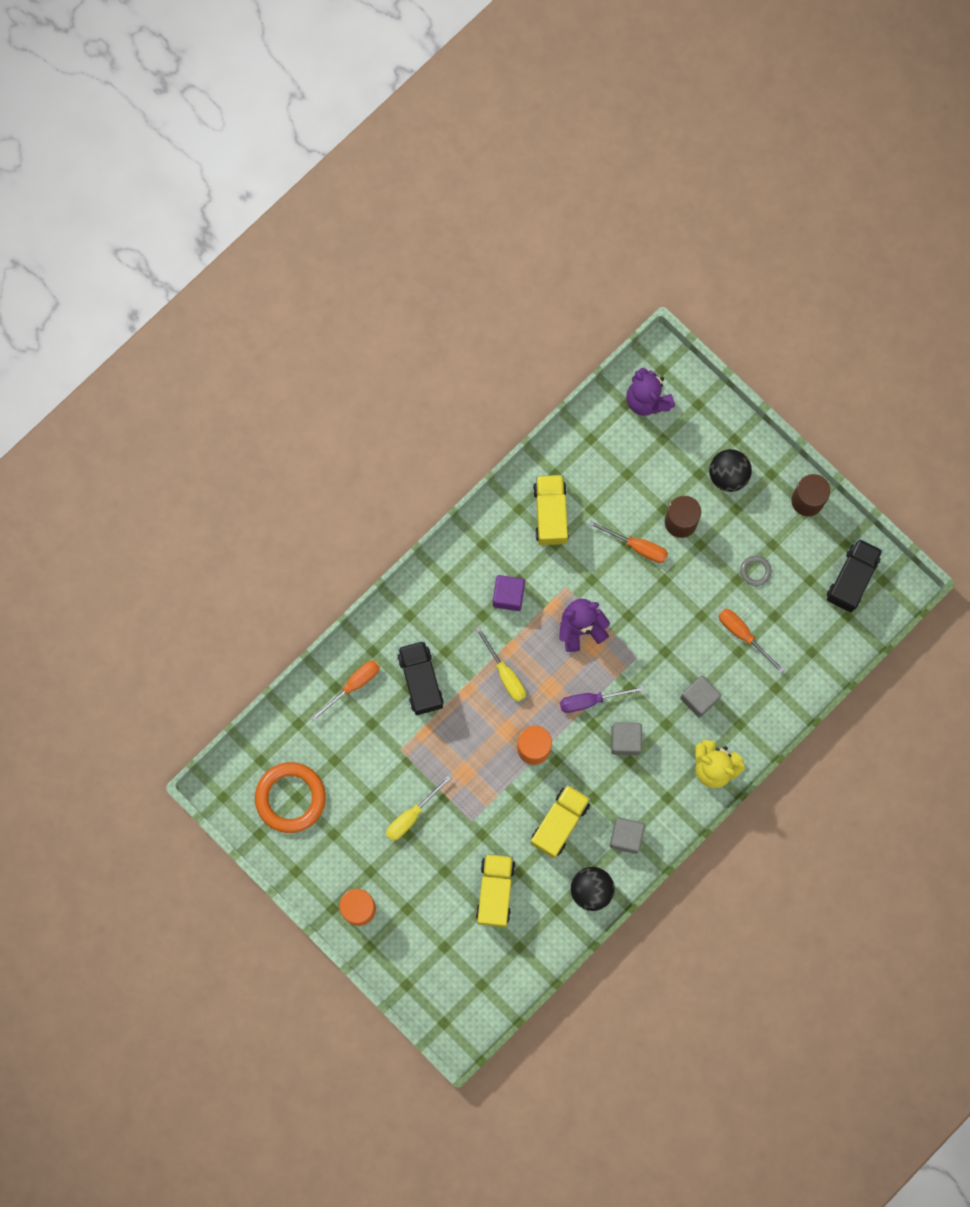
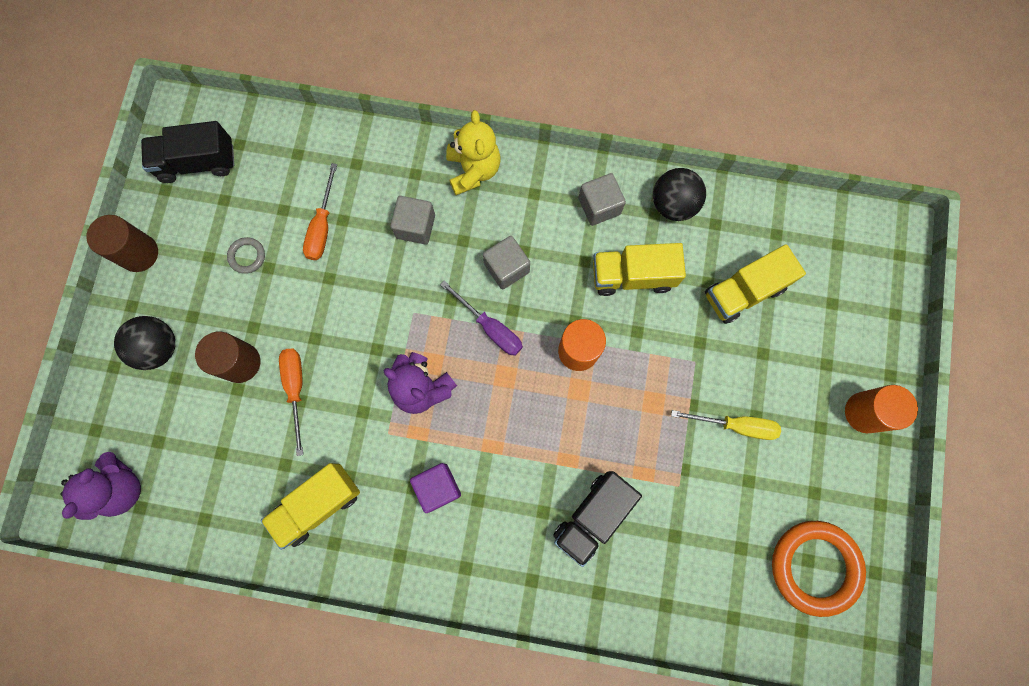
camera: 125 degrees left, 0 degrees up
orange screwdriver [311,660,380,721] -> none
yellow screwdriver [475,627,526,702] -> none

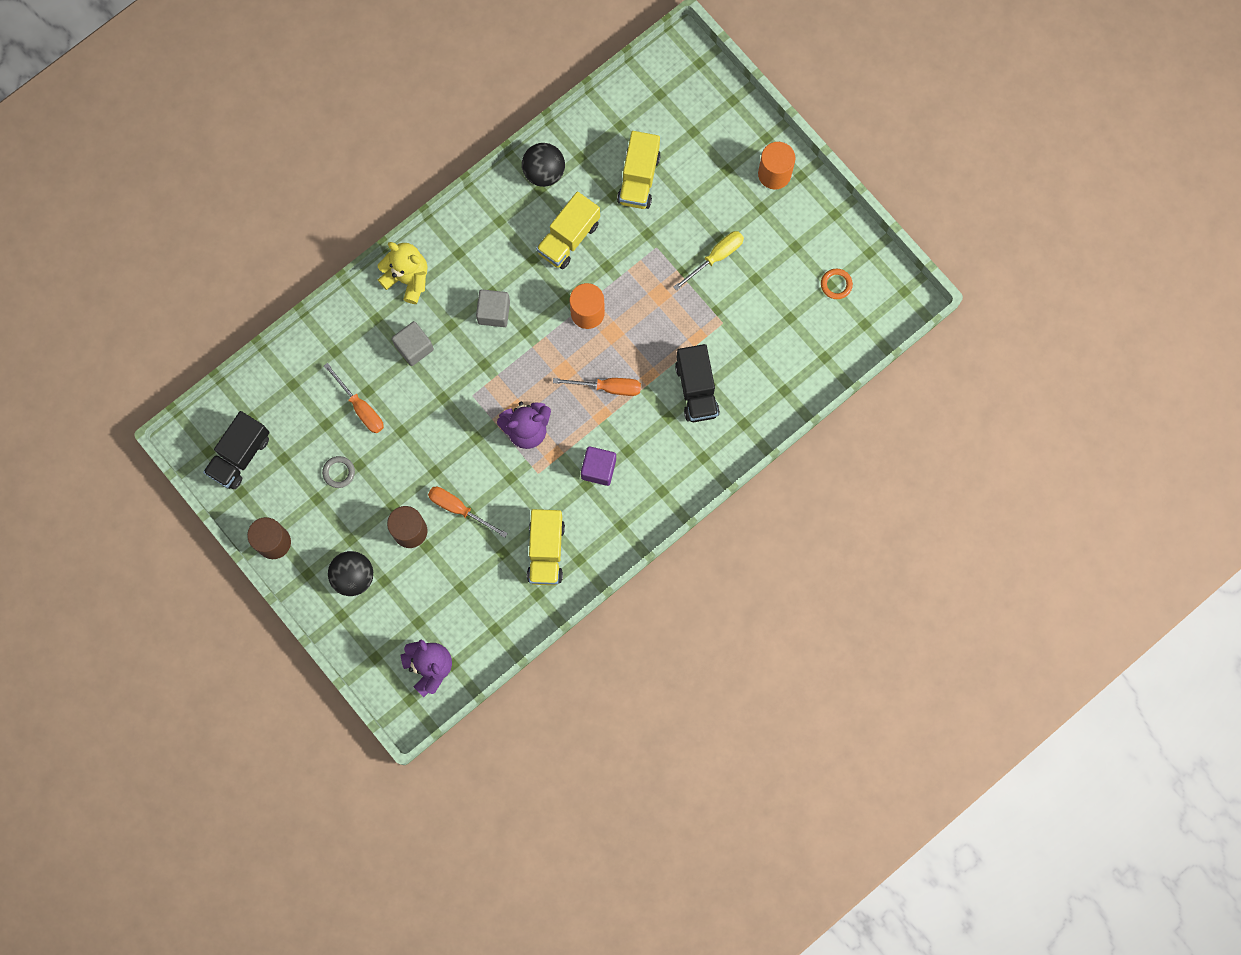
camera: 50 degrees left, 0 degrees up
purple screwdriver [440,281,523,356] -> none
grey cube [578,173,626,226] -> none
orange ring [772,521,866,617] -> orange ring [821,269,853,299], size x0.45
none -> orange screwdriver [553,378,641,396]

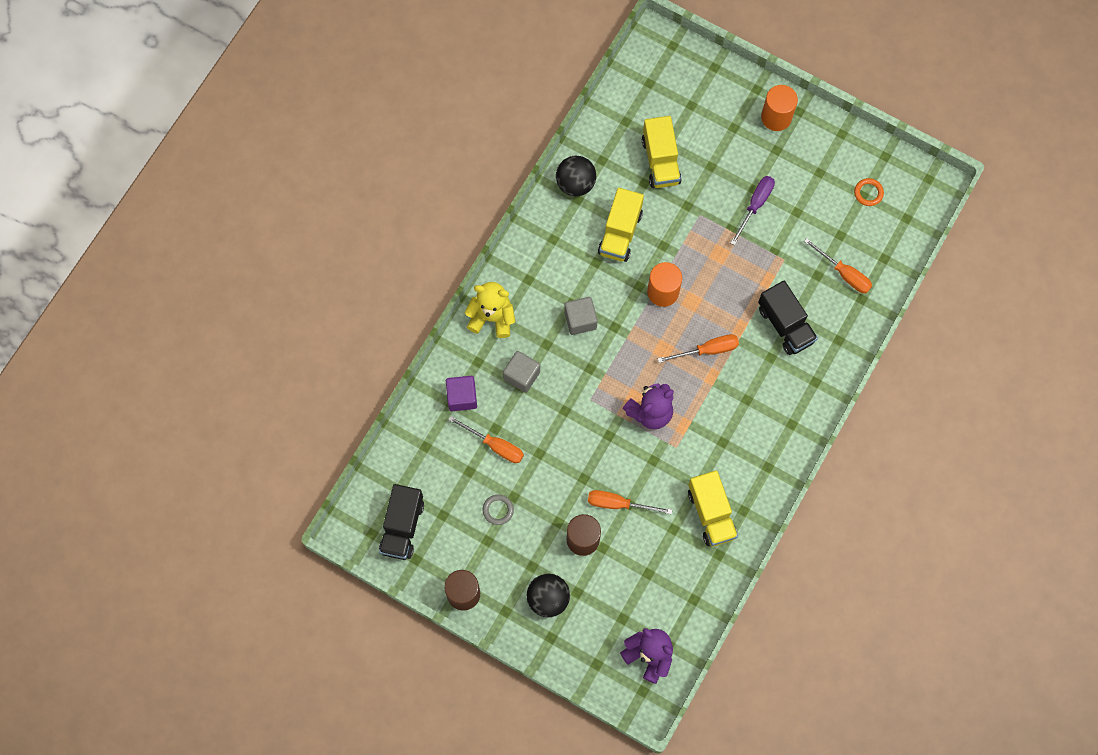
camera: 20 degrees left, 5 degrees down
purple cube [581,446,616,486] -> purple cube moved to [446,376,477,411]
yellow screwdriver [674,231,744,291] -> purple screwdriver [730,176,775,245]
none -> orange screwdriver [804,238,872,293]

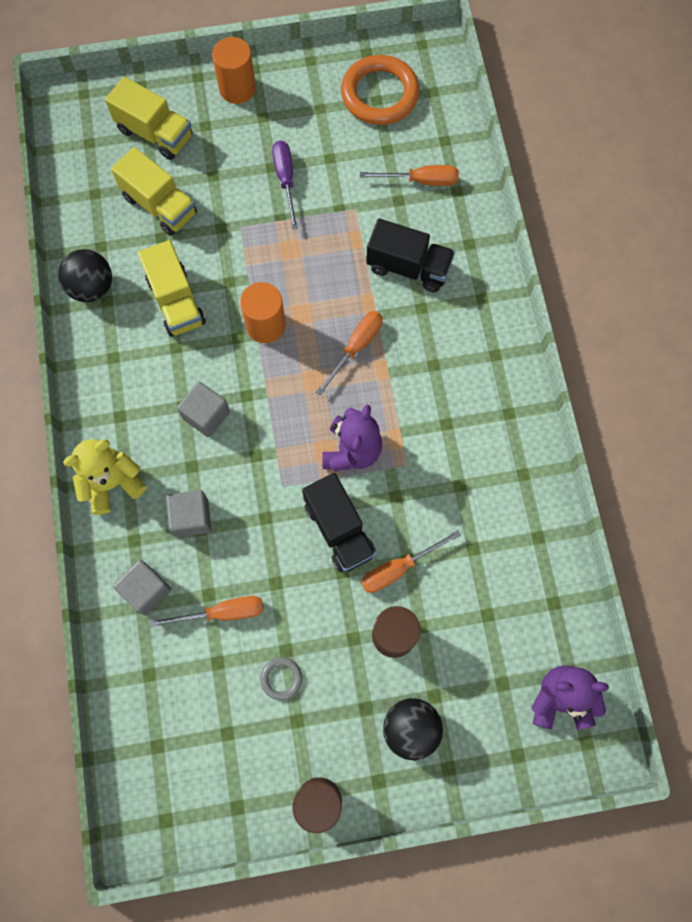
camera: 40 degrees left, 0 degrees up
black truck [379,484,424,560] -> black truck moved to [302,473,376,572]
purple cube [446,376,477,411] -> grey cube [113,560,171,616]
yellow truck [688,470,738,547] -> yellow truck moved to [105,77,192,160]
orange ring [854,178,884,206] -> orange ring [341,55,419,125], size x2.24

